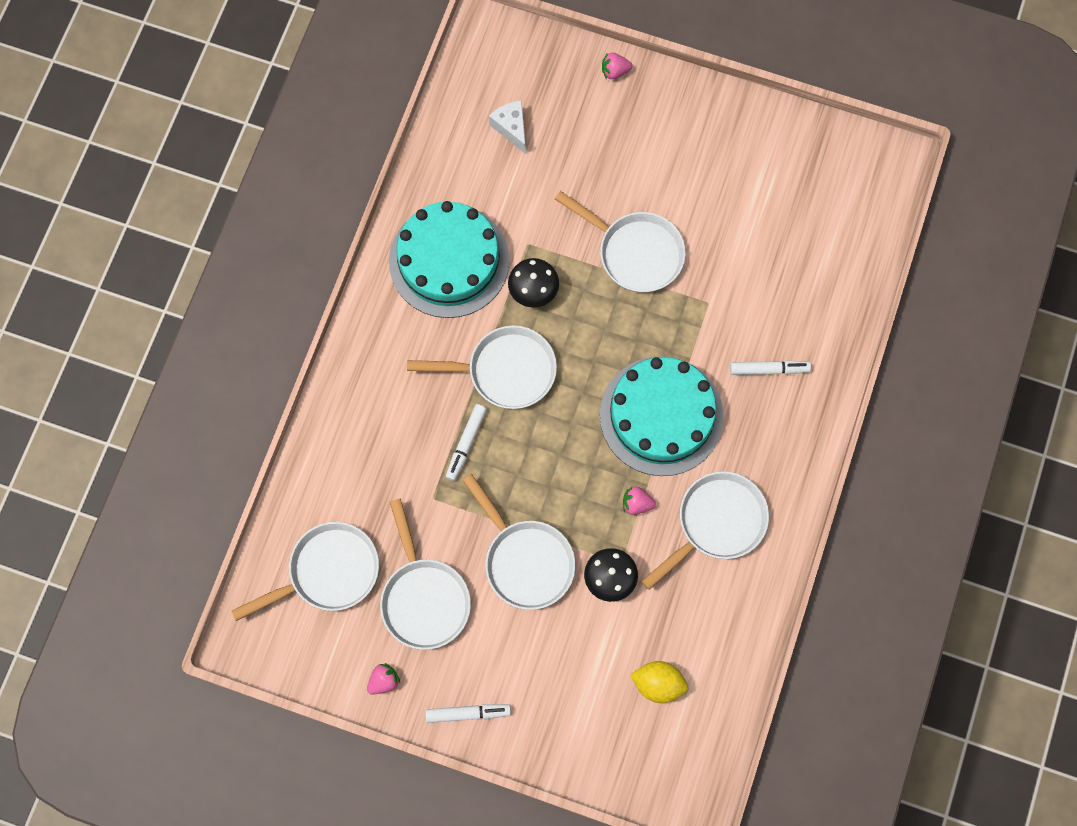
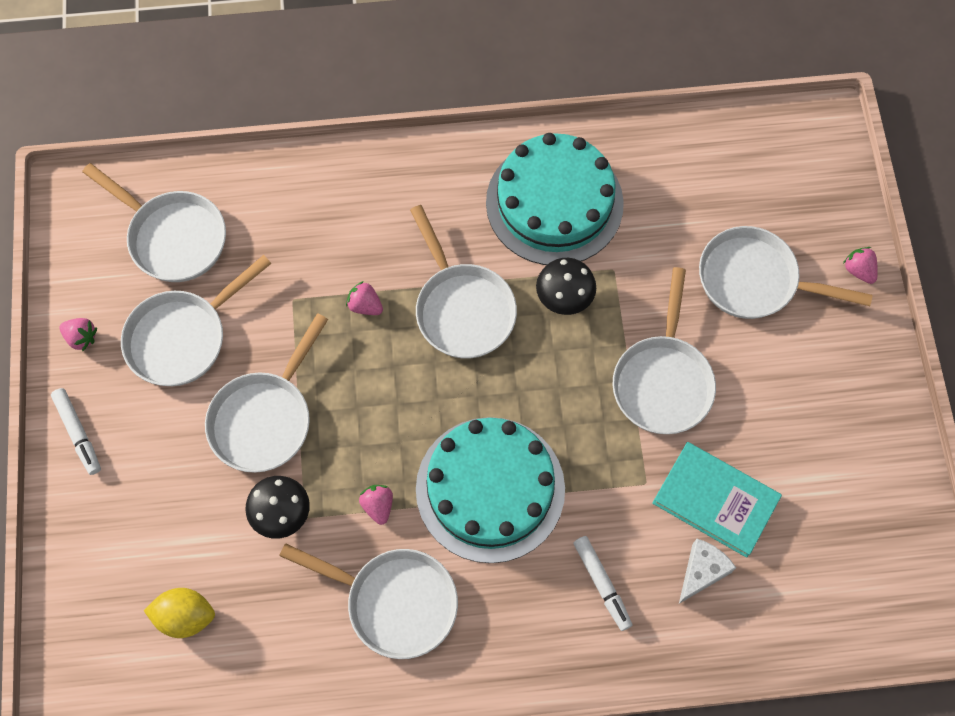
camera: 65 degrees right, 5 degrees down
white marker [446,404,487,481] -> pink strawberry [346,281,383,315]
white cheese [489,100,526,154] -> white cheese moved to [679,539,736,604]
yellow lemon [630,661,688,703] -> yellow lemon turned 75 degrees counterclockwise [144,588,215,638]
none -> turquoise book [652,442,782,558]
none -> white pan [699,226,873,319]

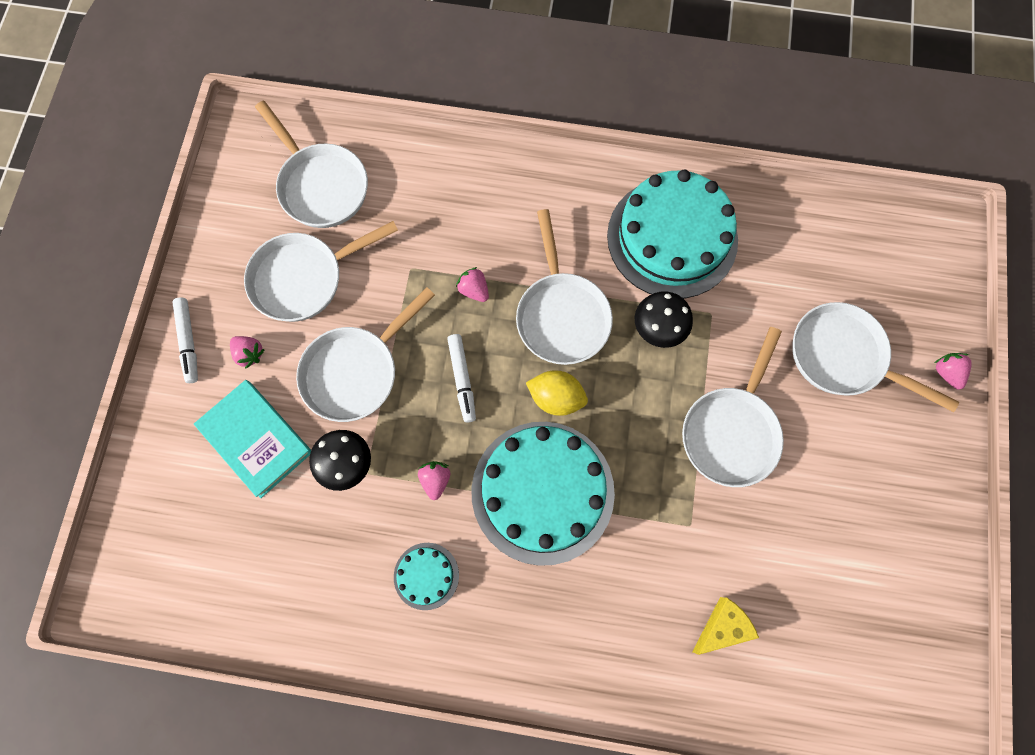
camera: 15 degrees right, 5 degrees up
pink strawberry [59,318,97,352] -> pink strawberry moved to [230,336,265,369]
yellow lemon [144,588,215,638] -> yellow lemon moved to [526,370,588,416]
white pan [279,543,458,659] -> turquoise cake [394,543,459,610]
white marker [573,536,632,631] -> white marker moved to [447,334,476,423]
turquoise book [652,442,782,558] -> turquoise book moved to [194,380,311,498]
white cheese [679,539,736,604] -> yellow cheese [693,597,759,655]

